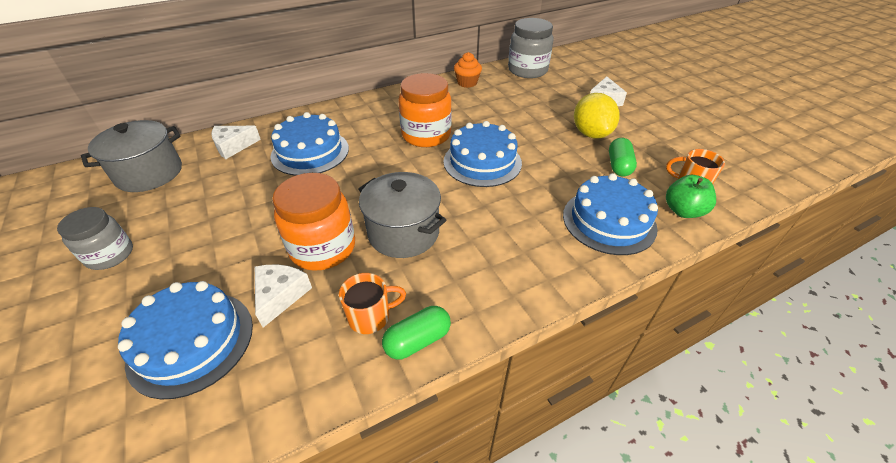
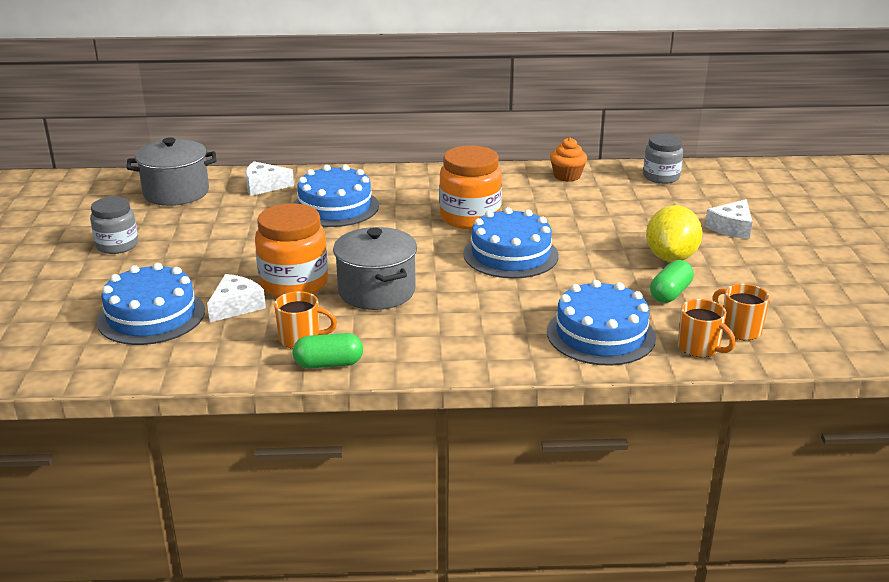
camera: 25 degrees right, 15 degrees down
grey jar [508,18,554,78] -> grey jar [643,134,683,184], size x0.65
green apple [666,175,716,218] -> orange mug [678,299,736,357]

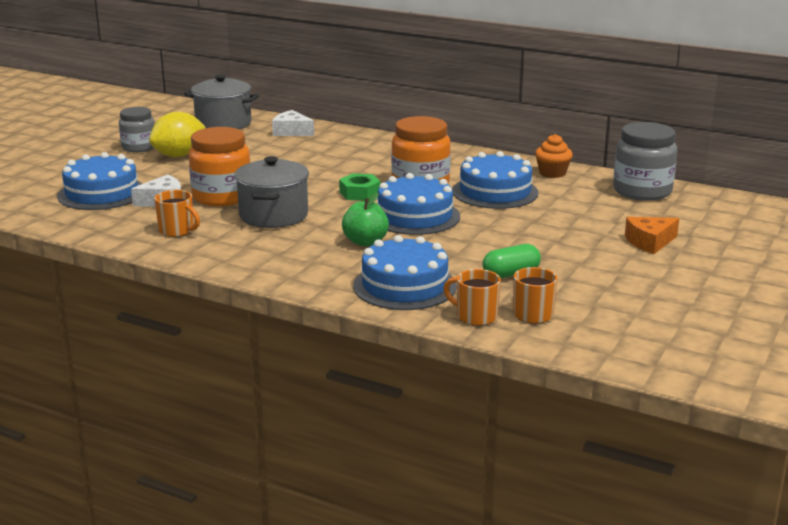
camera: 30 degrees right, 5 degrees down
green capsule [292,333,363,369] -> none
blue cake [293,165,379,227] -> blue cake moved to [452,151,539,209]
grey jar [643,134,683,184] -> grey jar [613,122,677,201], size x1.53
yellow lemon [646,205,703,262] -> yellow lemon moved to [149,112,206,157]
orange mug [678,299,736,357] -> orange mug turned 135 degrees clockwise [443,269,501,326]
white cheese [705,199,753,239] -> orange cheese [625,217,679,254]
none -> green nut [339,173,381,201]
none -> green apple [342,193,389,246]

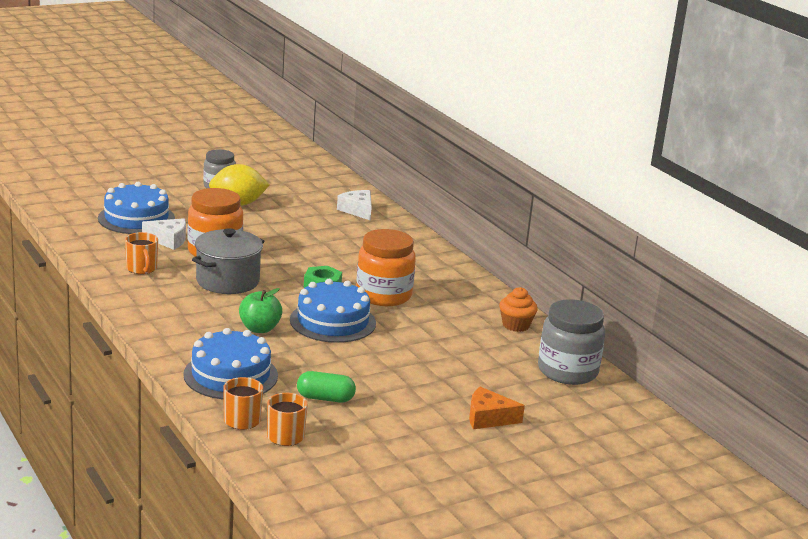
camera: 30 degrees right, 0 degrees up
grey pot [184,75,259,129] -> none
blue cake [452,151,539,209] -> none

